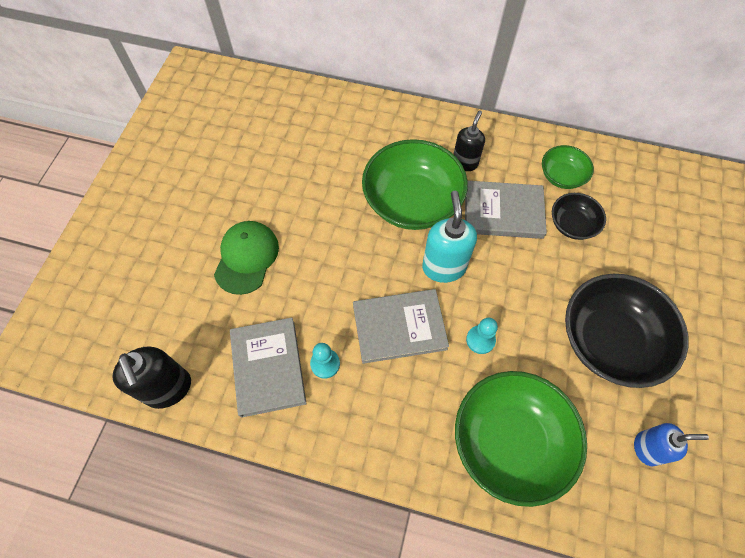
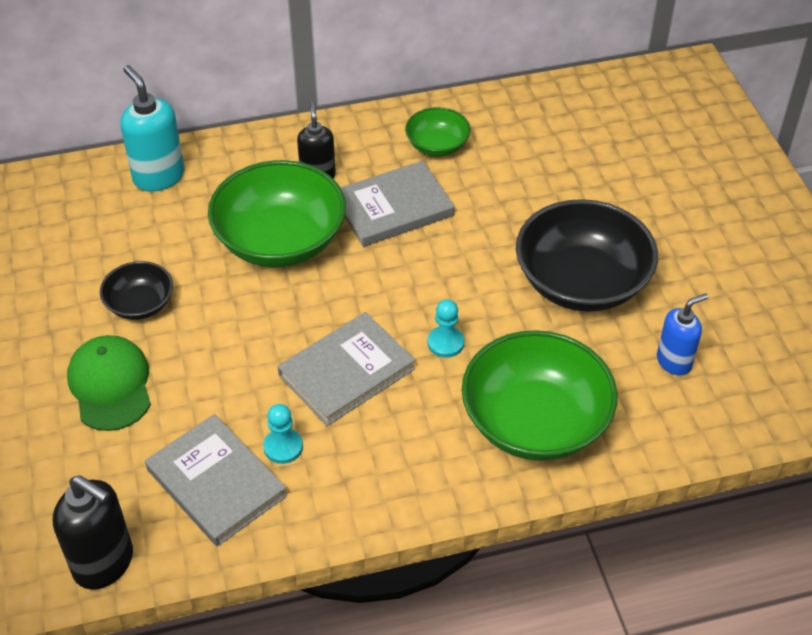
camera: 30 degrees left, 15 degrees down
turquoise soap dispenser [422,191,477,283] -> turquoise soap dispenser moved to [120,65,185,192]
black bowl [552,193,606,240] -> black bowl moved to [100,261,173,320]

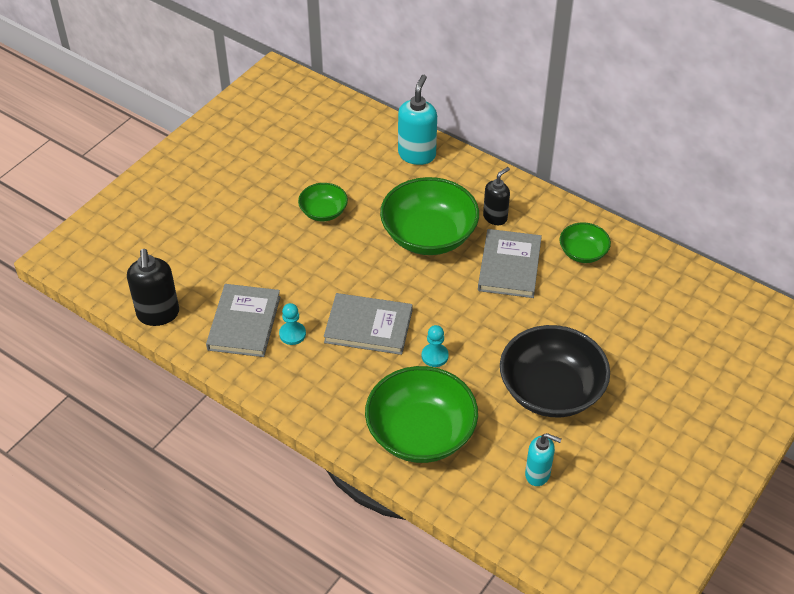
camera: 50 degrees right, 0 degrees up
green cap [67,335,151,431] -> none
black bowl [100,261,173,320] -> green bowl [298,183,348,221]
grey book [341,161,455,247] -> grey book turned 75 degrees clockwise [478,229,542,298]
blue soap dispenser [657,293,708,376] -> turquoise soap dispenser [525,433,561,486]

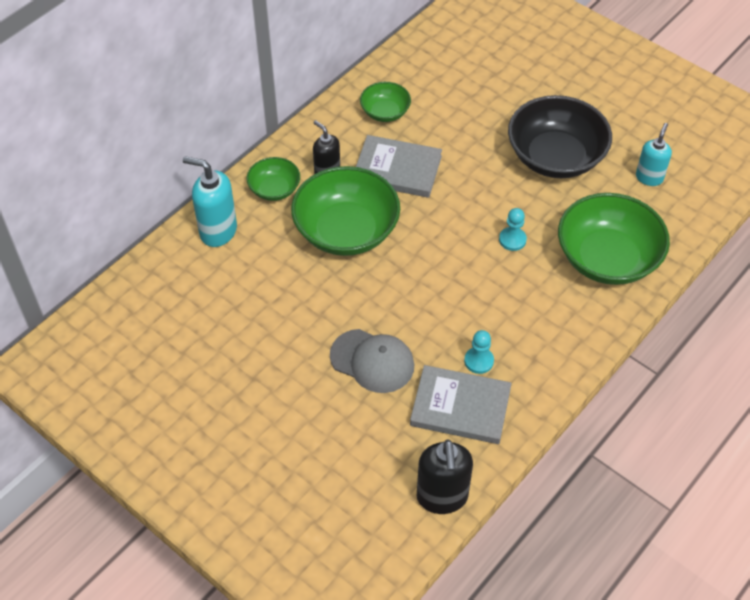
camera: 85 degrees left, 5 degrees up
black soap dispenser [127,249,179,326] -> black soap dispenser turned 90 degrees clockwise [417,439,473,514]
green bowl [298,183,348,221] -> green bowl moved to [247,157,300,201]
grey book [324,293,412,355] -> none
none -> grey cap [330,329,414,393]

